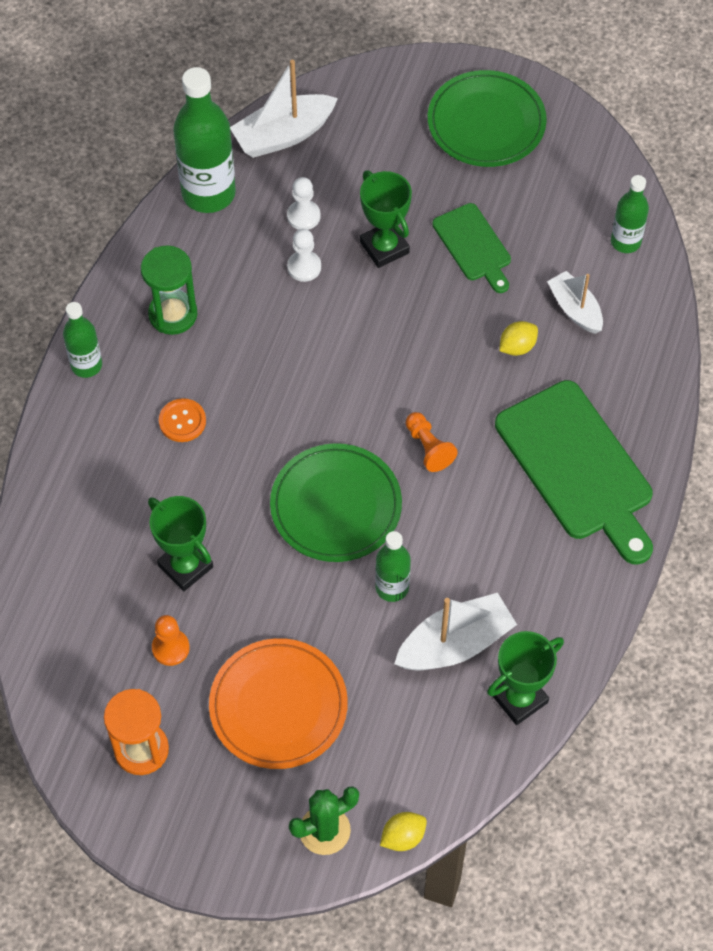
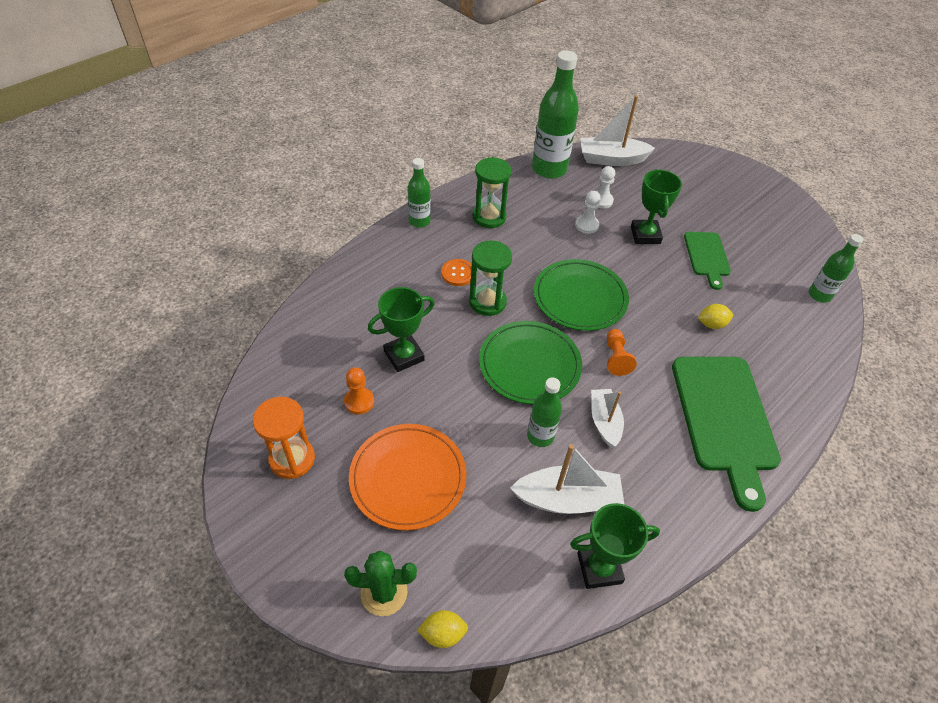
camera: 25 degrees right, 10 degrees down
green trophy [148,496,213,591] -> green trophy turned 75 degrees clockwise [368,287,435,372]
green plate [428,70,547,167] -> green plate moved to [534,259,629,331]
white boat [547,271,603,334] -> white boat moved to [591,389,624,448]
none -> green hourglass [469,241,512,316]

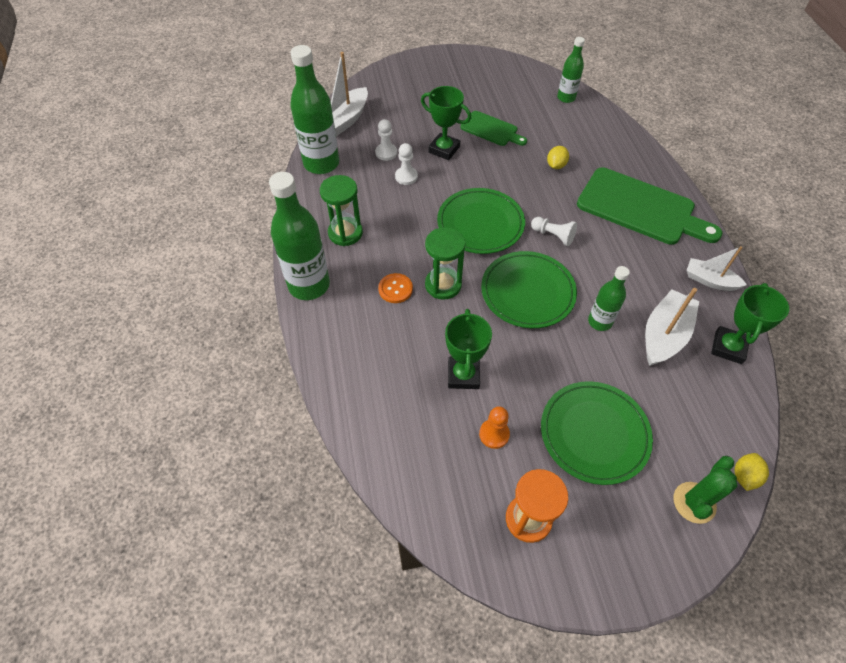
camera: 55 degrees left, 5 degrees up
orange plate [349,424,466,531] -> green plate [541,381,653,485]
green bottle [407,158,431,228] -> green bottle [269,172,330,300], size x1.79
white boat [591,389,624,448] -> white boat moved to [687,246,747,291]
orange pawn [607,329,637,376] -> white pawn [531,217,577,246]

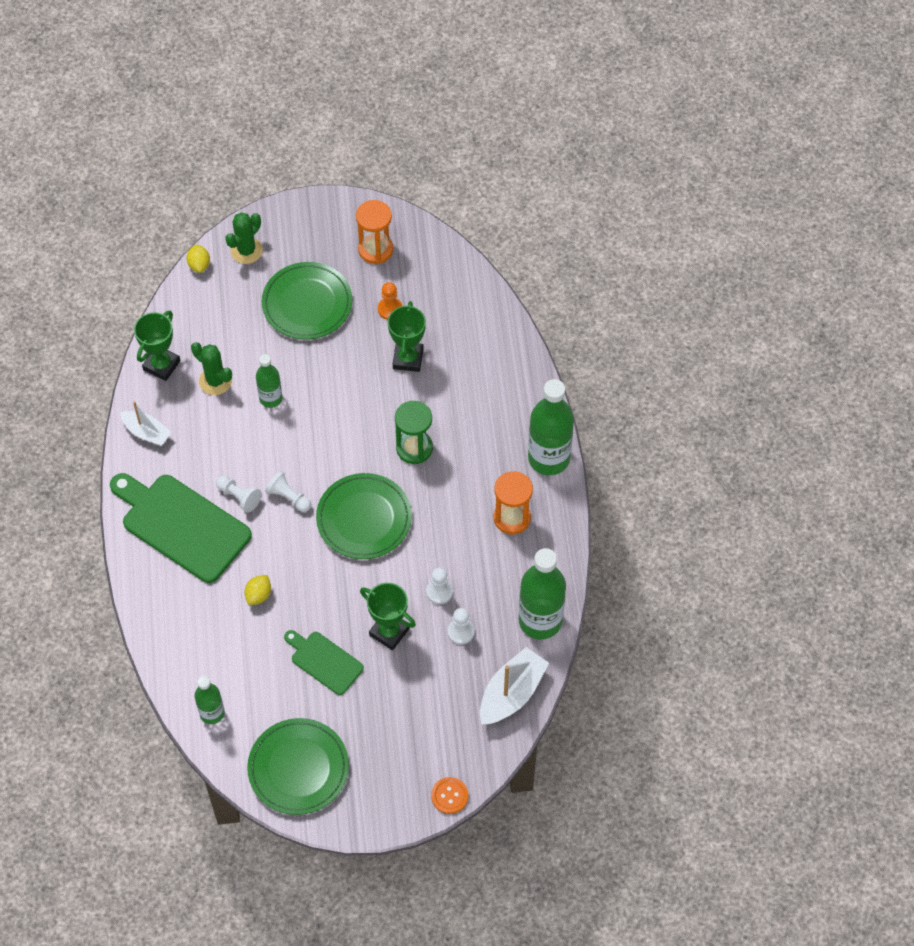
camera: 175 degrees left, 5 degrees up
green hourglass [320,175,363,246] -> orange hourglass [494,471,533,534]
orange button [378,273,413,303] -> orange button moved to [431,777,468,814]
green plate [481,251,577,328] -> green plate moved to [247,718,349,815]
white boat [645,288,699,366] -> green cactus [191,342,232,395]
yellow lemon [735,453,769,491] -> yellow lemon turned 45 degrees counterclockwise [186,244,210,273]
none -> white pawn [216,476,261,513]

